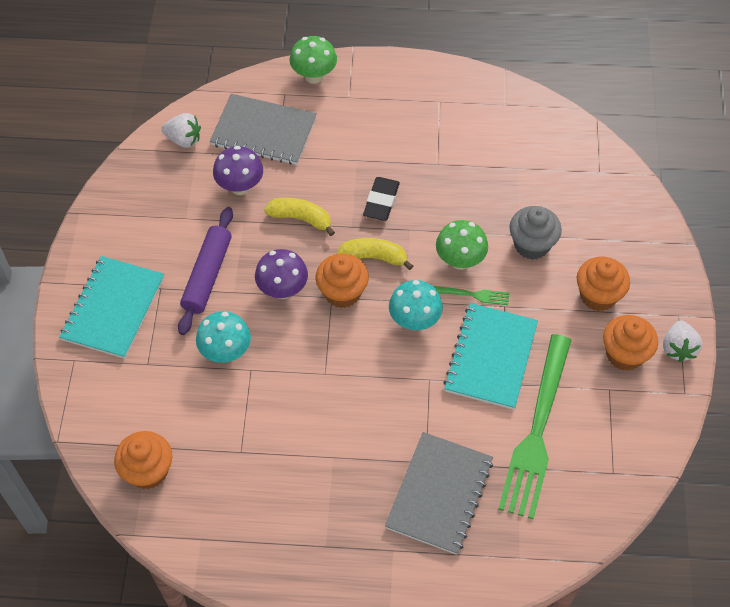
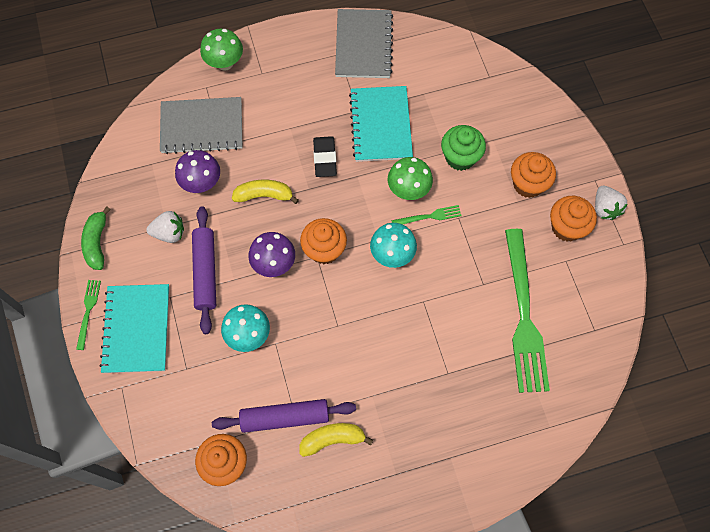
camera: 20 degrees left, 10 degrees up
white strawberry [161,113,201,148] -> white strawberry moved to [146,211,184,243]
yellow banana [337,238,413,270] -> yellow banana moved to [299,423,373,457]
grey notebook [385,432,493,555] -> grey notebook moved to [335,9,393,78]
turquoise notebook [443,303,538,410] -> turquoise notebook moved to [349,86,413,162]
grey cupcake [509,206,562,260] -> green cupcake [441,125,486,171]
none -> green fork [76,280,101,350]
none -> green banana [81,207,111,270]
none -> purple rolling pin [212,399,356,433]

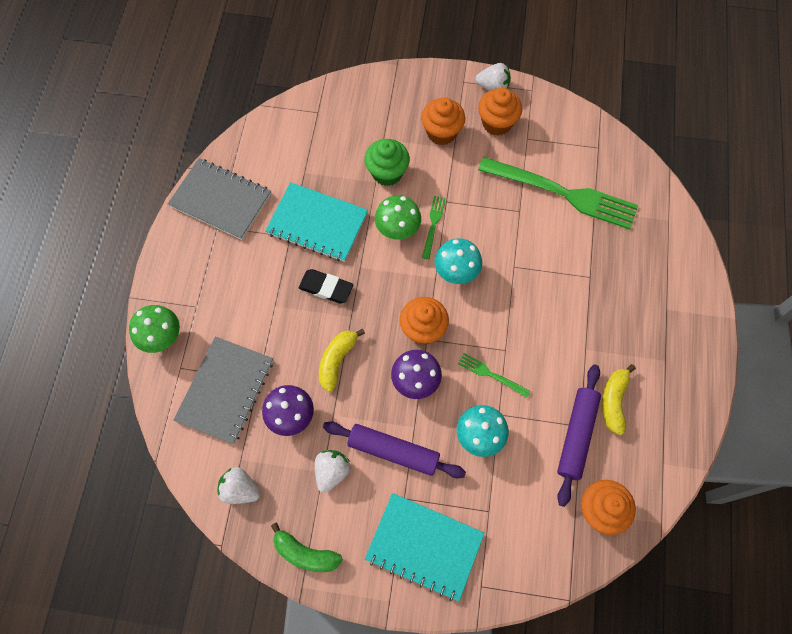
camera: 65 degrees left, 0 degrees up
green fork [76,280,101,350] -> green fork moved to [458,353,531,398]
none -> white strawberry [217,467,260,504]

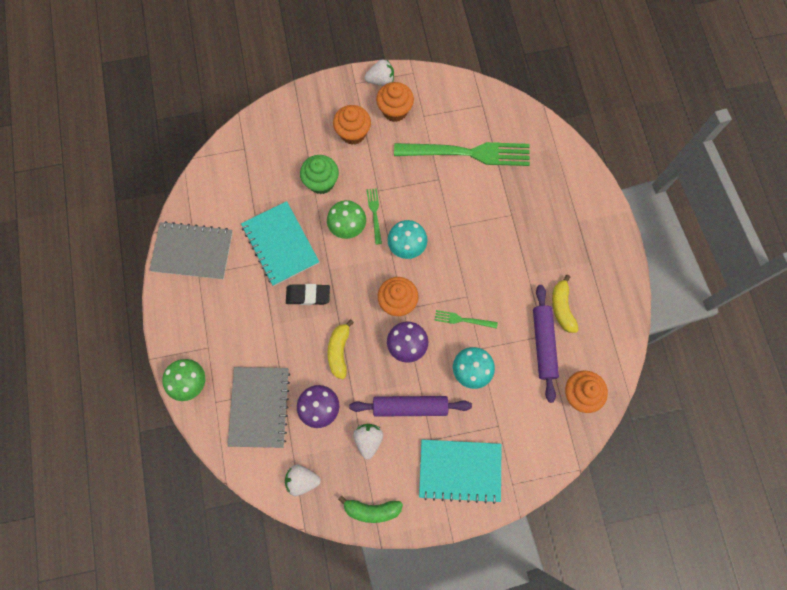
camera: 20 degrees left, 5 degrees up
turquoise notebook [265,182,368,262] -> turquoise notebook turned 60 degrees clockwise [241,201,319,286]

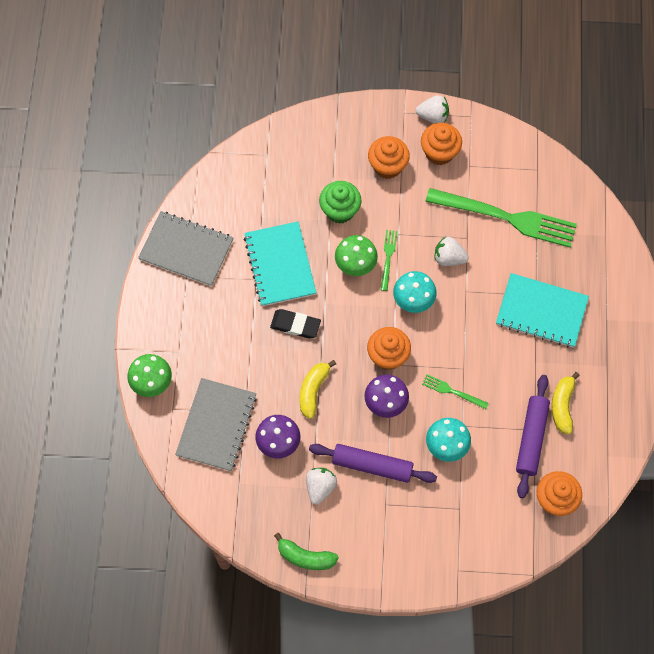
camera: 15 degrees right, 5 degrees down
white strawberry [285,465,321,496] -> white strawberry moved to [435,237,469,266]
turquoise notebook [419,440,502,504] -> turquoise notebook moved to [496,273,589,348]

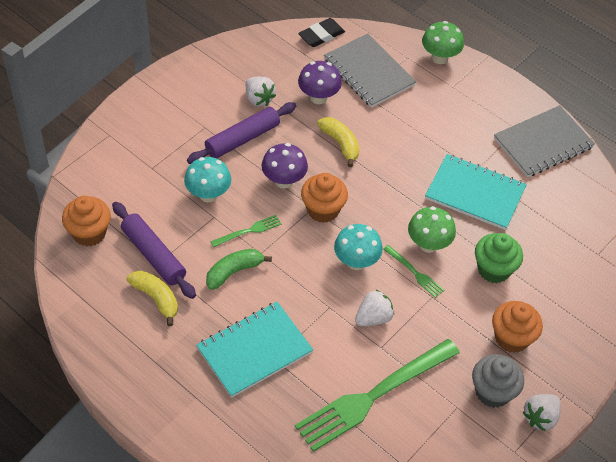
camera: 125 degrees right, 15 degrees down
black eraser [270,309,321,339] -> black eraser moved to [298,18,345,47]
green banana [274,533,339,570] -> green banana moved to [206,249,272,290]
orange cupcake [421,123,462,165] -> grey cupcake [472,354,524,408]

